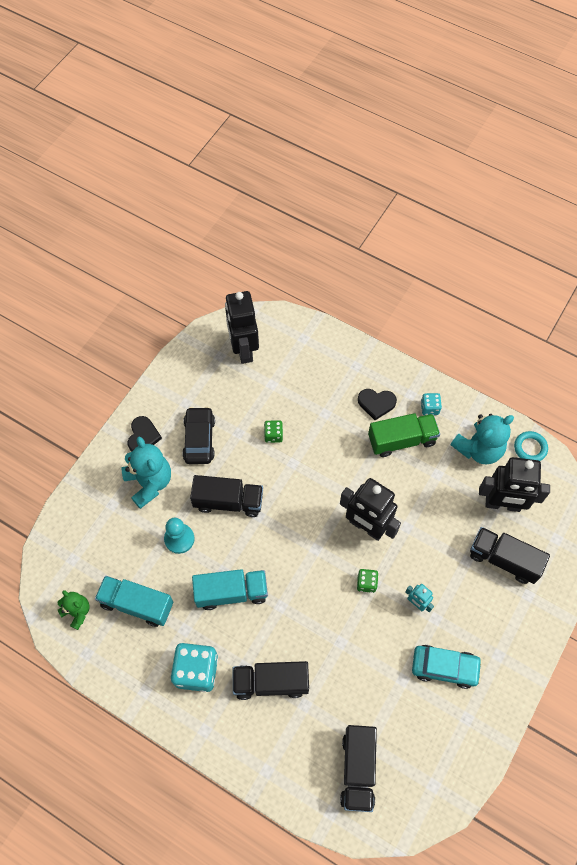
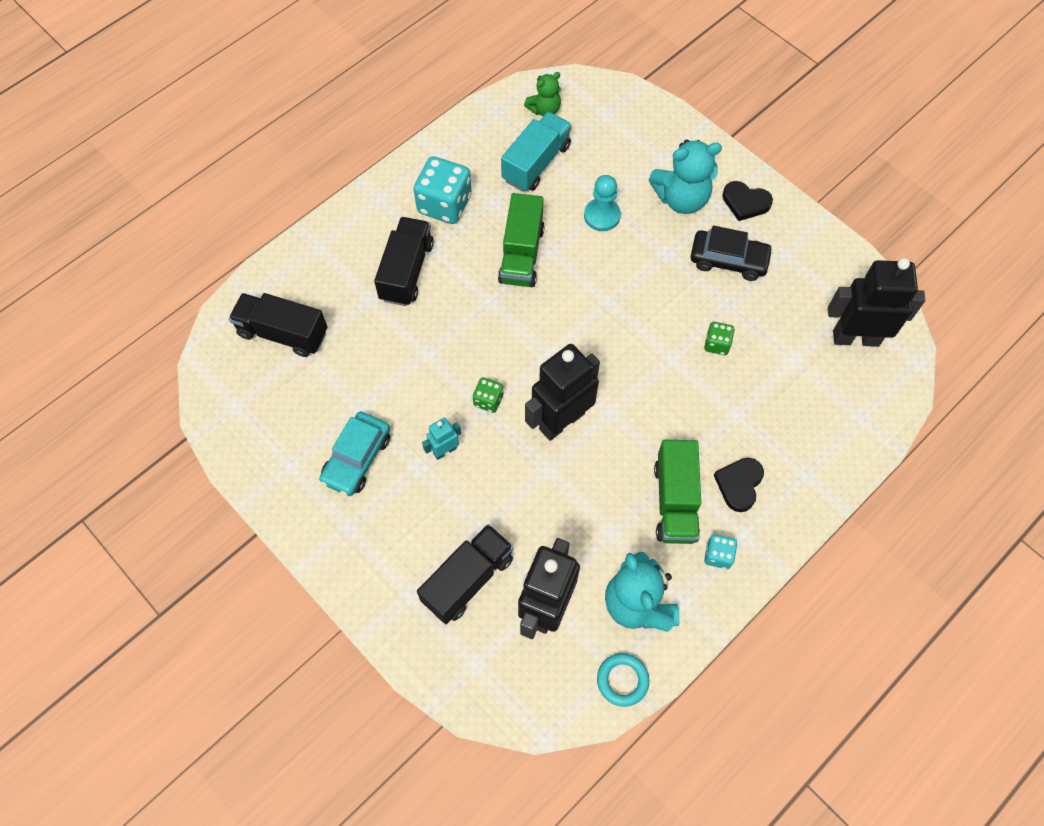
camera: 105 degrees right, 0 degrees up
black truck [190,475,263,517] -> none
turquoise truck [192,569,268,610] -> green truck [498,193,545,287]

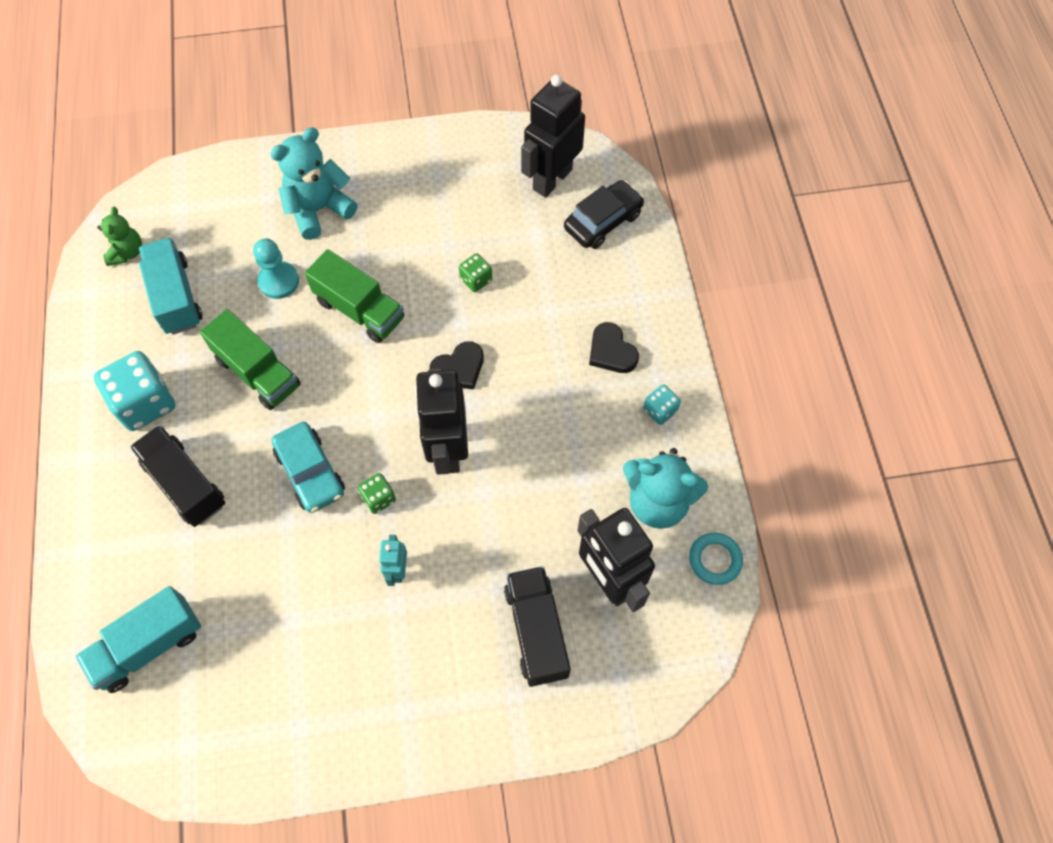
camera: 55 degrees left, 0 degrees up
black truck [229,293,327,357] -> turquoise truck [75,586,201,693]
turquoise car [319,411,390,496] -> turquoise car moved to [272,422,345,513]
turquoise teddy bear [648,139,722,214] -> turquoise teddy bear turned 150 degrees counterclockwise [270,127,358,240]
green truck [654,440,701,544] -> green truck moved to [305,249,404,343]
black car [691,226,773,281] -> black car moved to [564,180,644,249]
black heart [722,181,773,221] -> black heart moved to [430,341,484,390]

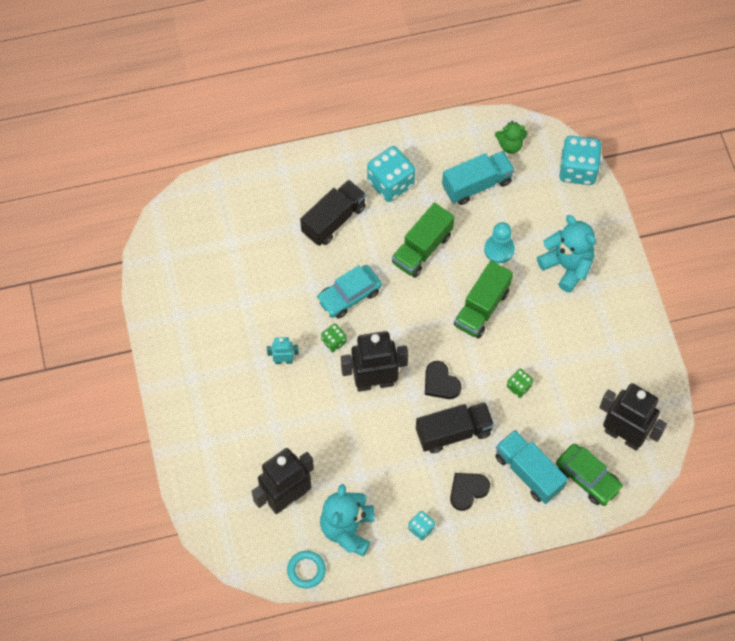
camera: 85 degrees right, 0 degrees up
turquoise truck [75,586,201,693] -> turquoise truck moved to [495,430,568,504]
black truck [504,566,571,687] -> black truck moved to [416,402,494,453]
black car [564,180,644,249] -> green car [556,444,623,506]
none -> turquoise dice [559,136,602,185]

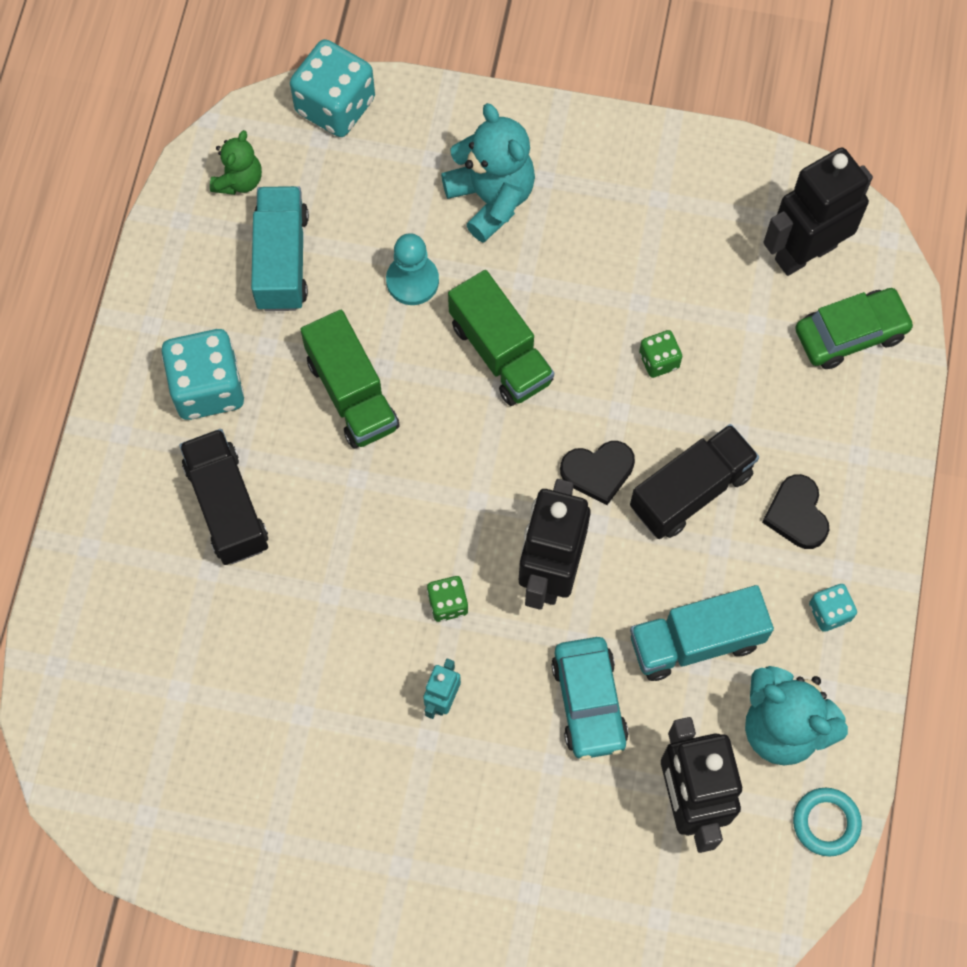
camera: 65 degrees left, 5 degrees up
turquoise car [316,265,382,318] -> turquoise car moved to [551,637,629,760]
black truck [416,402,494,453] -> black truck turned 45 degrees clockwise [630,424,759,539]
turquoise truck [495,430,568,504] -> turquoise truck moved to [630,585,774,681]
turquoise teddy bear [537,215,596,293] -> turquoise teddy bear turned 75 degrees clockwise [441,103,535,243]

